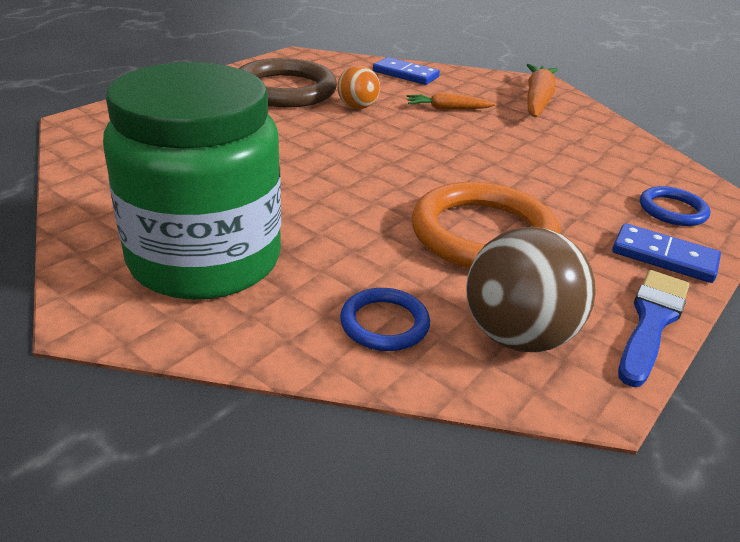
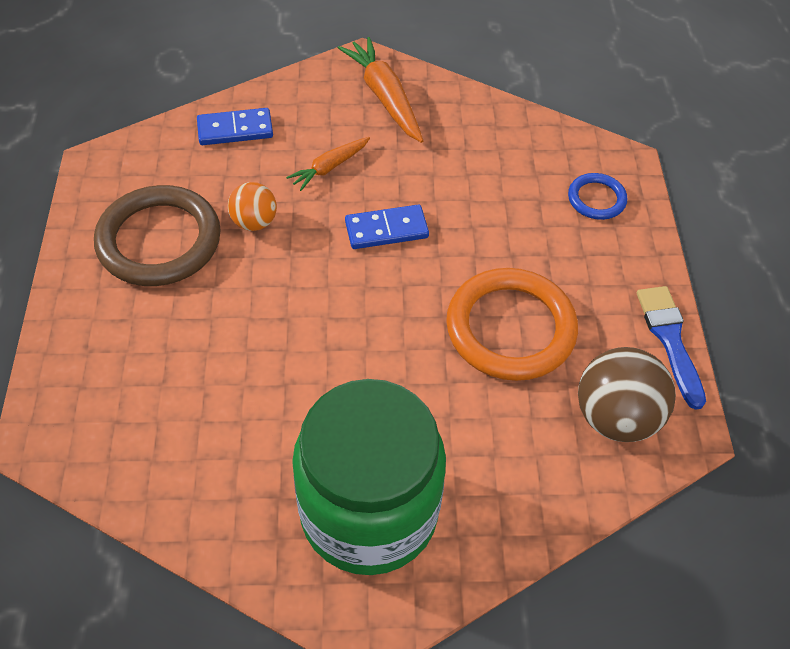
camera: 40 degrees left, 20 degrees up
blue ring [340,288,430,351] -> none
blue domino [612,223,721,283] -> blue domino moved to [345,204,429,249]

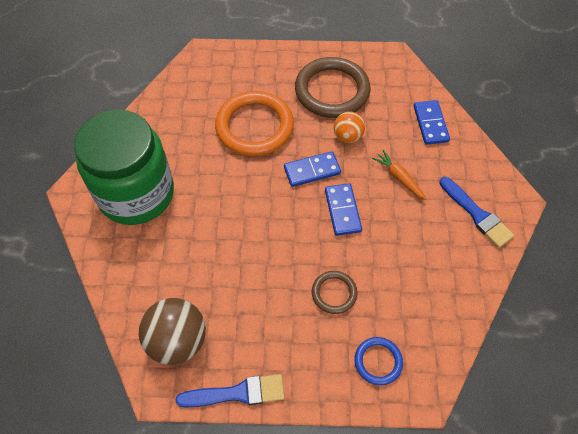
camera: 95 degrees right, 5 degrees up
orange carrot [338,37,423,143] -> blue brush [439,177,514,248]
orange ring [446,268,578,381] -> orange ring moved to [215,91,294,156]
none -> blue domino [284,151,341,187]
none -> brown ring [312,271,358,314]

